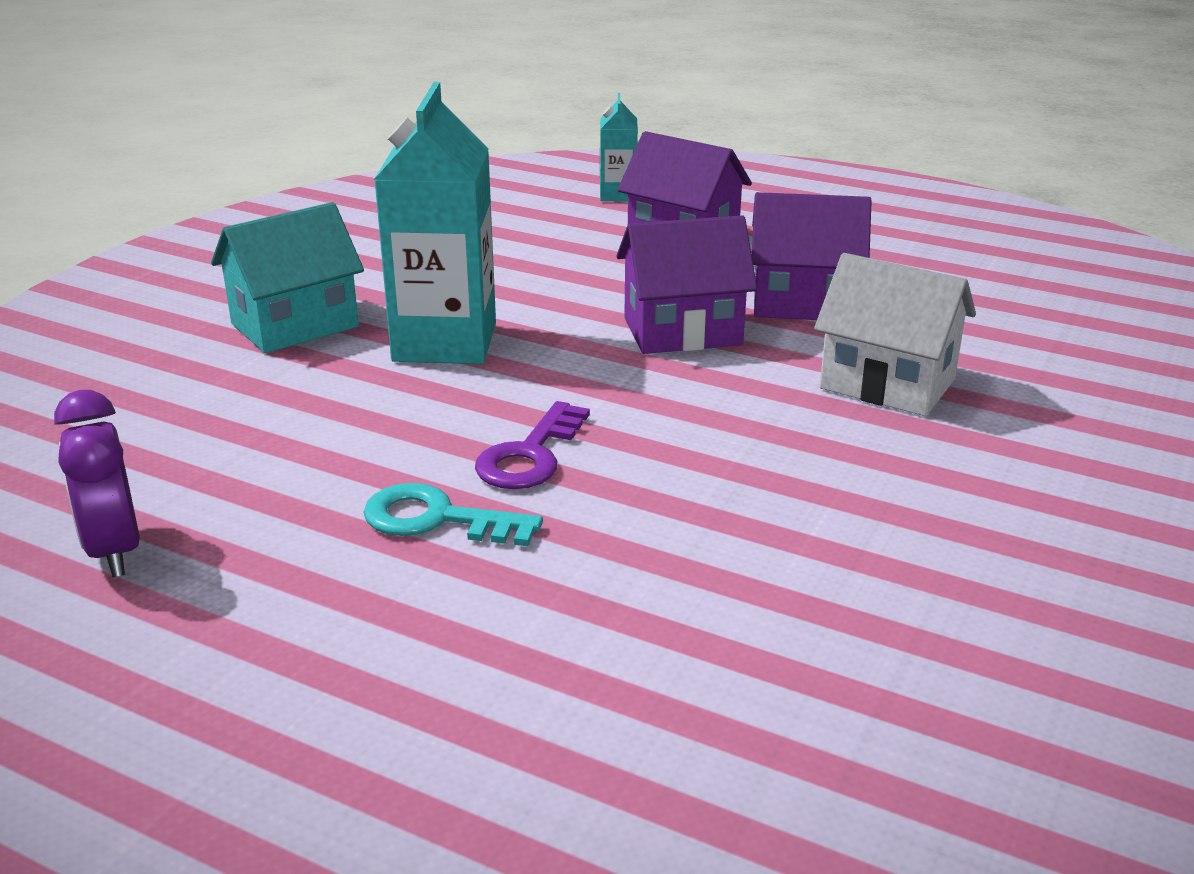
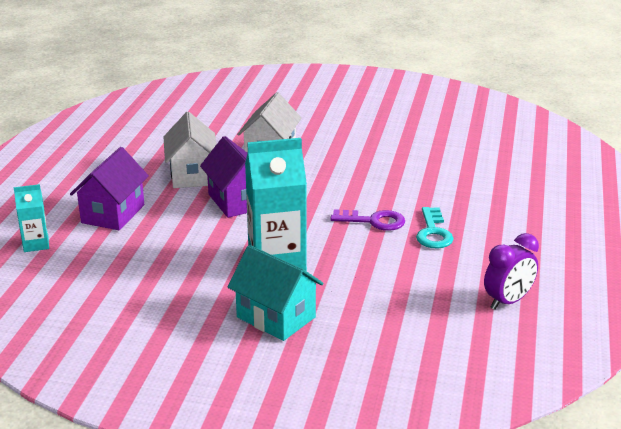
camera: 105 degrees left, 0 degrees up
purple house [752,192,872,320] -> white house [164,112,217,188]

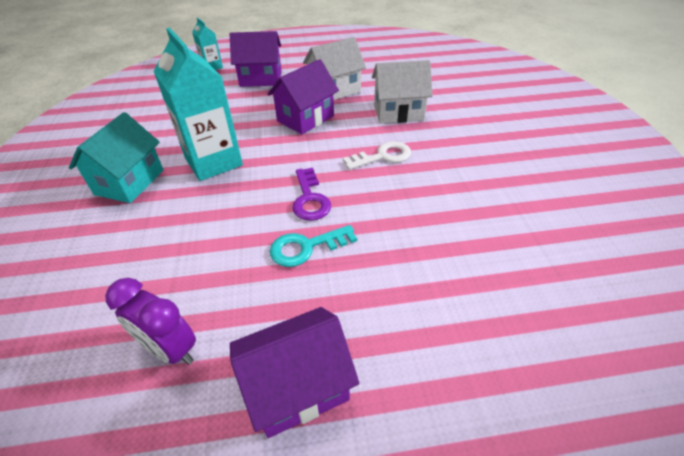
camera: 70 degrees right, 15 degrees up
none -> purple house [230,307,359,438]
none -> white key [343,141,411,170]

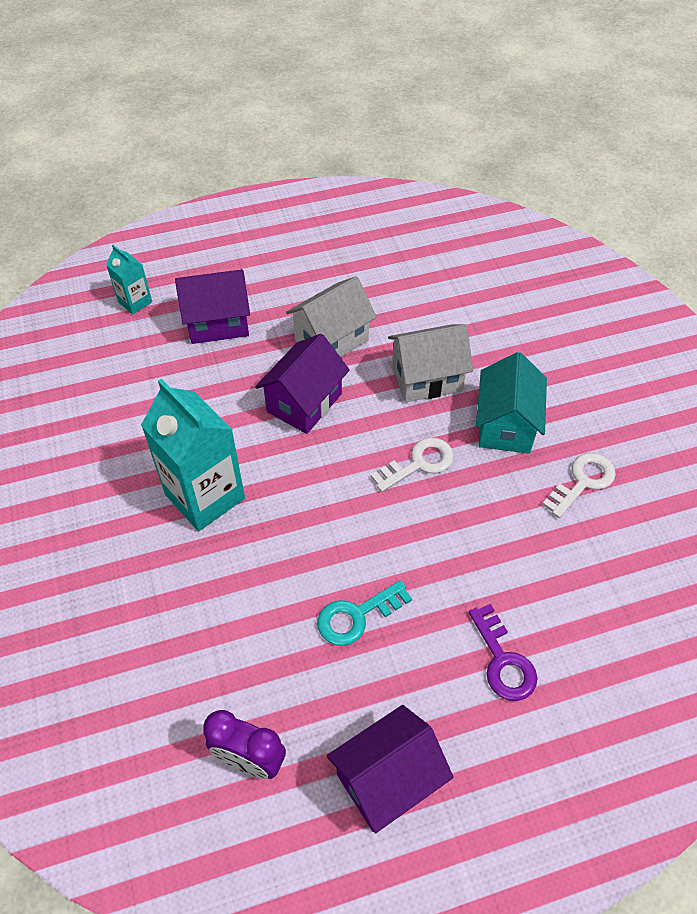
camera: 10 degrees left, 10 degrees up
turquoise house [69,112,164,203] -> turquoise house moved to [476,352,547,454]
purple key [292,168,331,221] -> purple key moved to [469,604,537,701]
none -> white key [542,453,616,518]

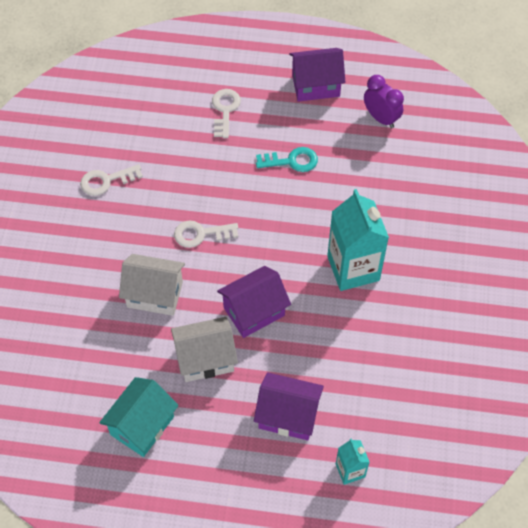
camera: 155 degrees left, 5 degrees up
purple key [469,604,537,701] -> white key [212,89,241,138]
turquoise house [476,352,547,454] -> turquoise house moved to [99,377,179,457]

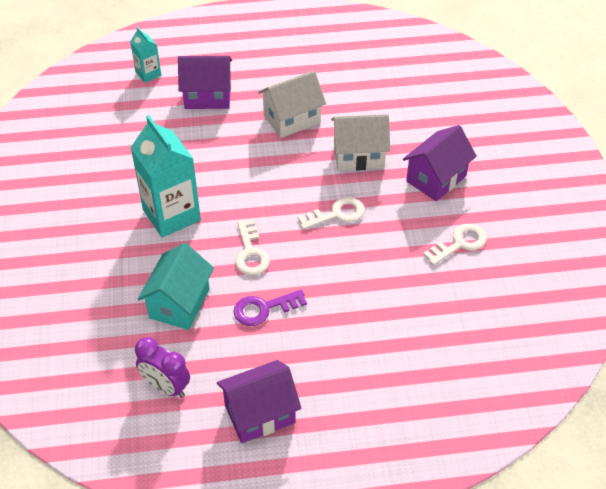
camera: 165 degrees right, 10 degrees down
turquoise house [99,377,179,457] -> turquoise house moved to [138,243,214,330]
white key [212,89,241,138] -> white key moved to [235,219,270,275]
purple house [217,266,291,338] -> purple house moved to [403,125,477,201]
turquoise key [256,147,318,172] -> purple key [233,290,307,326]

